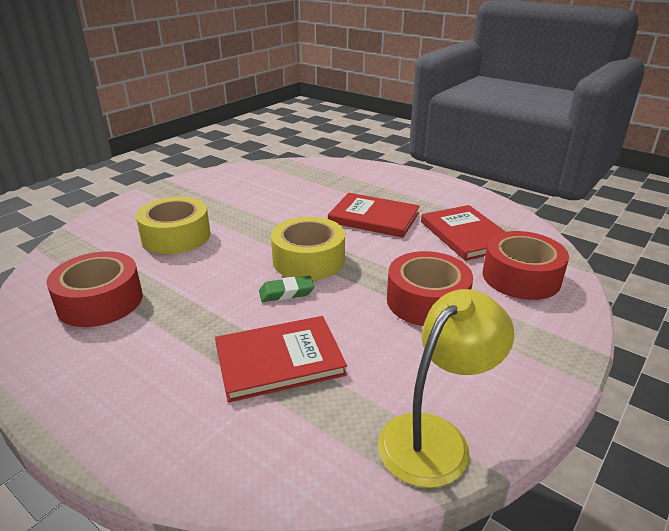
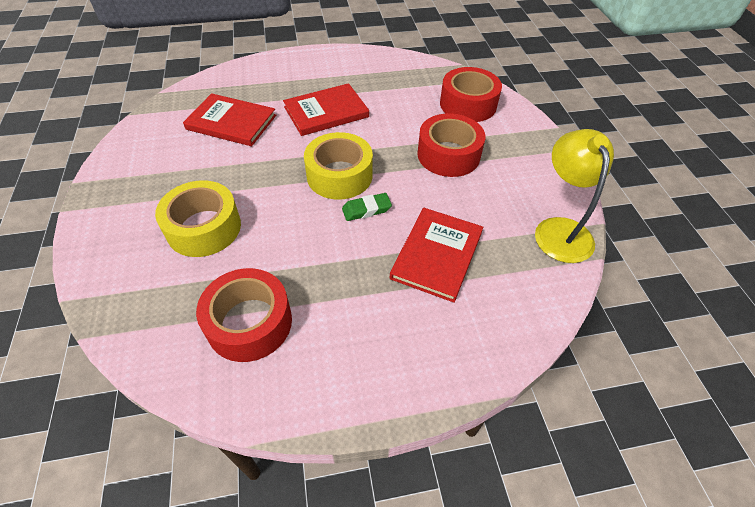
camera: 50 degrees left, 20 degrees up
green eraser [259,276,314,302] -> green eraser turned 45 degrees clockwise [342,193,392,221]
red book [421,205,506,261] -> red book moved to [183,93,276,146]

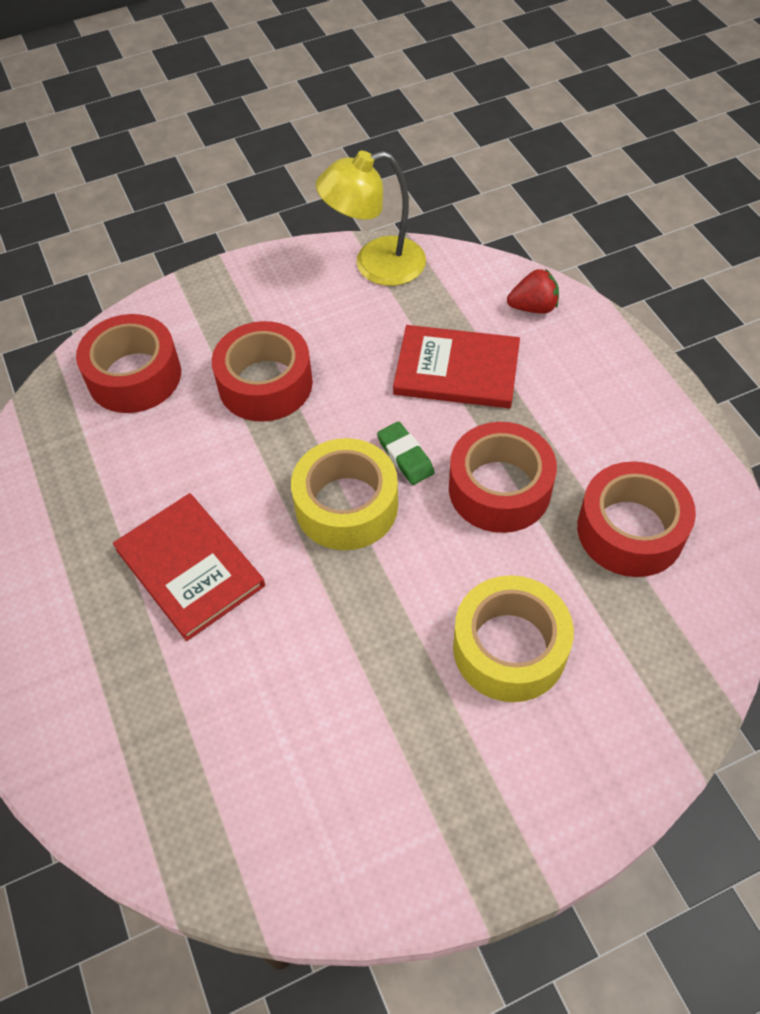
camera: 100 degrees left, 5 degrees up
red book [183,93,276,146] -> none
none -> red tape [449,422,557,533]
none -> red strawberry [507,269,559,314]

